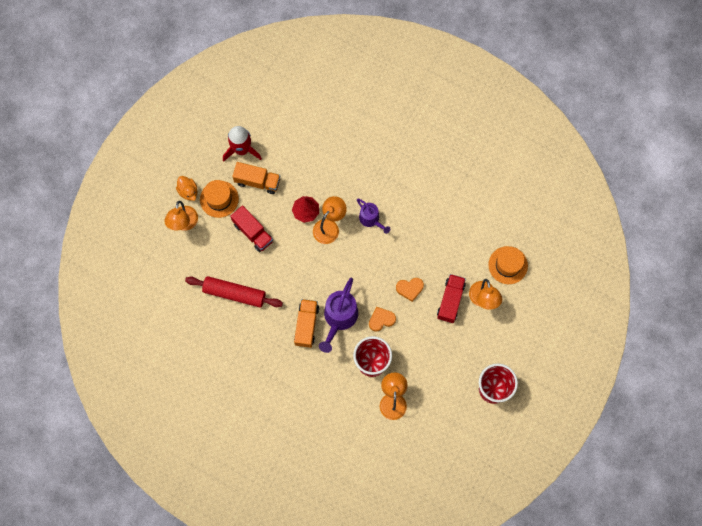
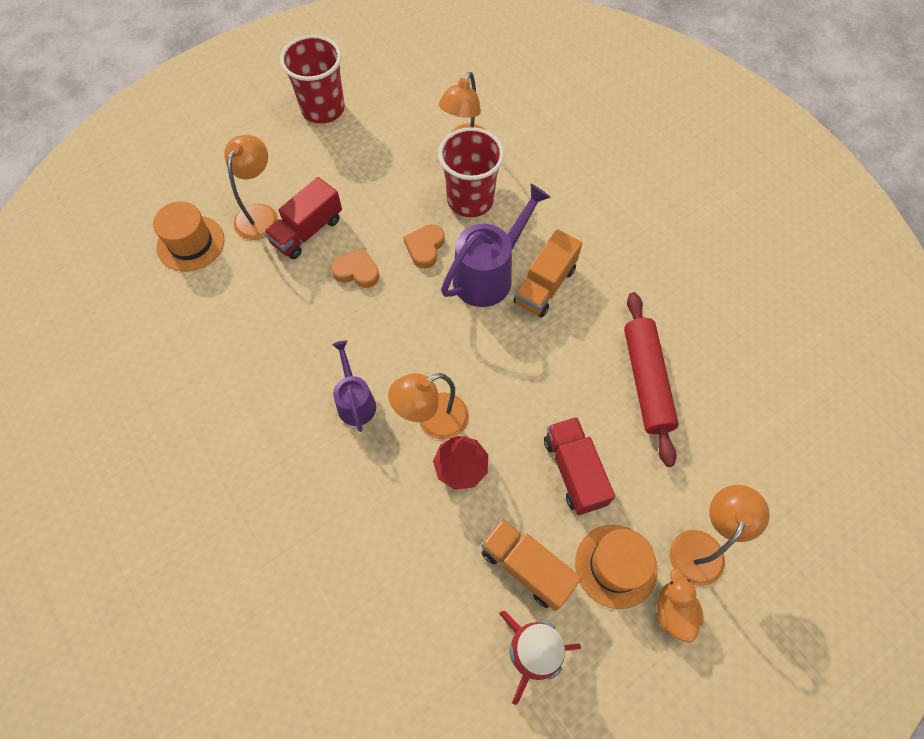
camera: 155 degrees left, 10 degrees down
red rolling pin [185,276,283,308] -> red rolling pin turned 45 degrees clockwise [624,292,679,467]
orange heart [369,307,396,332] -> orange heart turned 105 degrees clockwise [403,224,445,269]

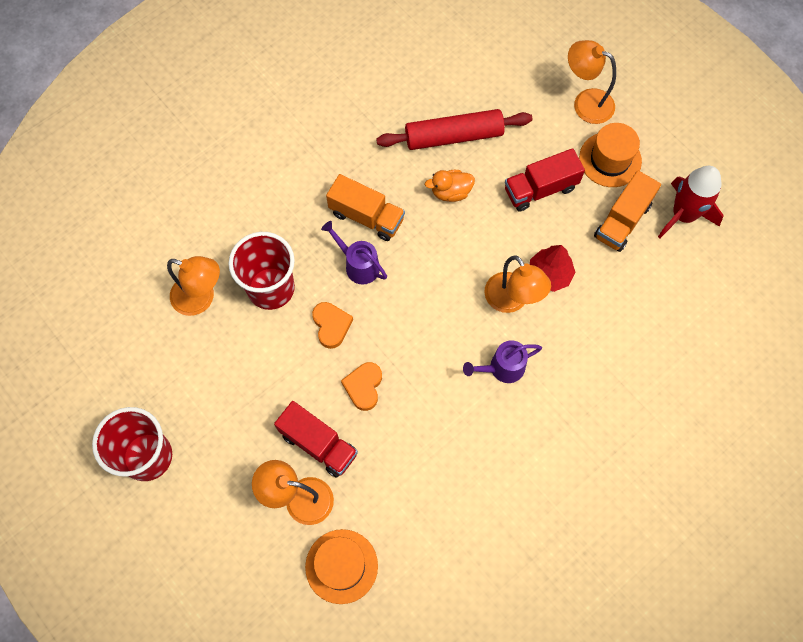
camera: 95 degrees left, 5 degrees up
orange heart [403,224,445,269] -> orange heart turned 120 degrees counterclockwise [312,302,353,349]
purple watering can [441,184,551,307] -> purple watering can [321,221,387,284], size x0.60
orange duck [657,568,704,642] -> orange duck moved to [425,170,475,202]

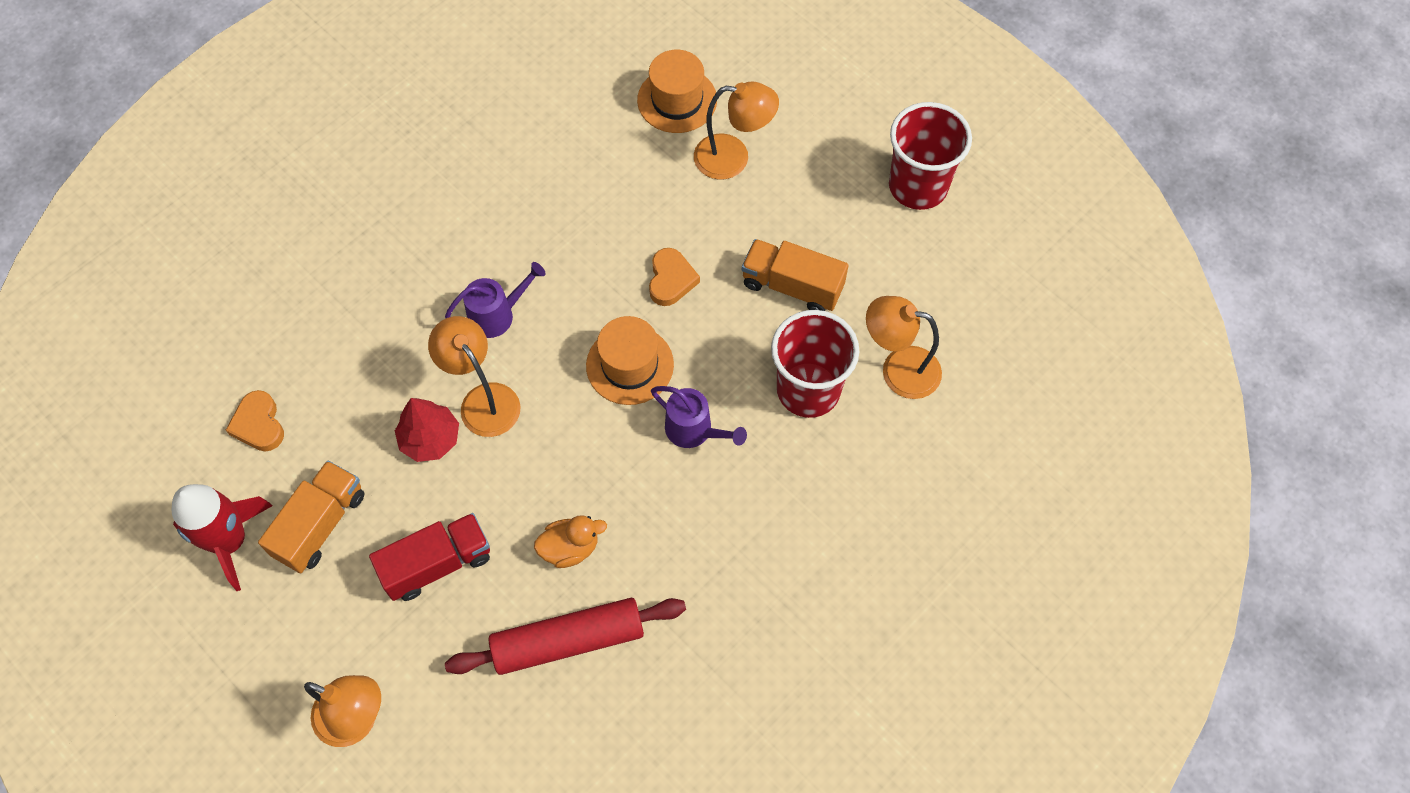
camera: 175 degrees right, 5 degrees down
red truck [274,401,358,478] -> none
orange heart [312,302,353,349] -> orange heart moved to [226,390,284,451]
orange truck [326,174,405,241] -> orange truck moved to [742,239,848,311]
orange hat [579,123,642,187] -> orange hat moved to [586,316,674,405]

